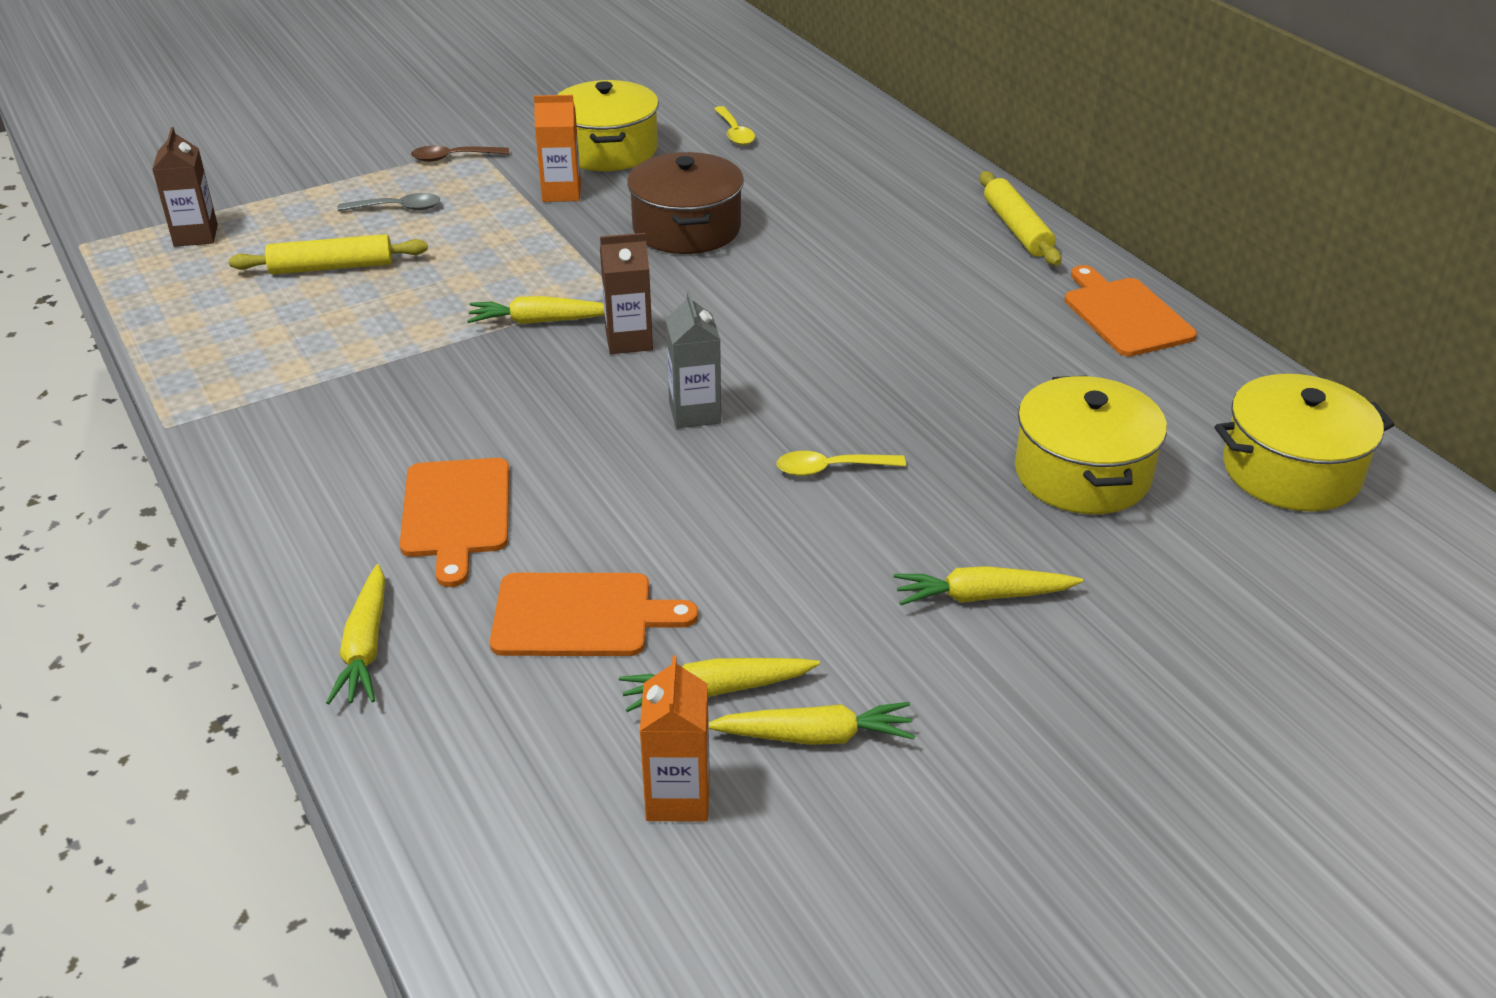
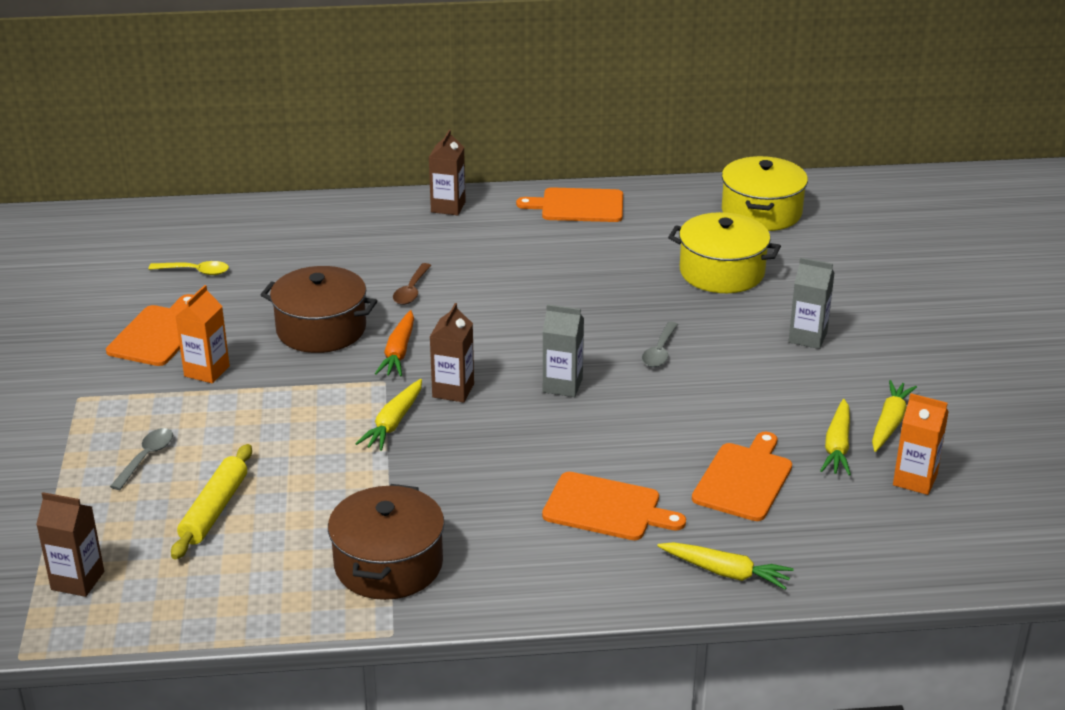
camera: 65 degrees left, 5 degrees down
brown spoon [411,145,509,162] -> brown spoon moved to [393,263,431,305]
yellow pot [557,80,659,171] -> orange cutting board [106,294,193,366]
yellow spoon [776,451,906,476] -> grey spoon [642,322,678,367]
yellow carrot [894,566,1083,605] -> grey carton [788,257,835,349]
yellow rolling pin [980,171,1062,266] -> brown carton [429,130,466,215]
none -> brown pot [328,484,444,600]
none -> orange carrot [375,310,414,377]

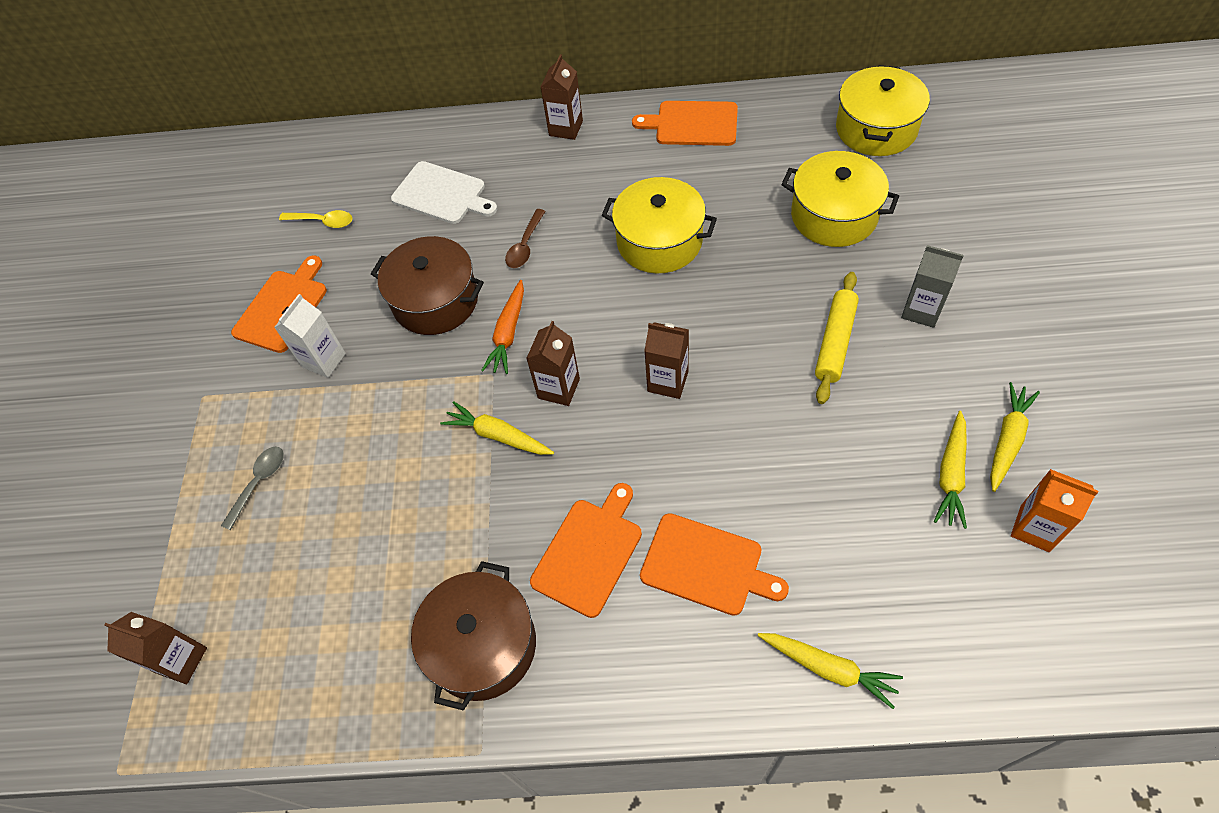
camera: 10 degrees right, 25 degrees up
yellow rolling pin [171,444,252,560] -> yellow rolling pin moved to [815,272,859,404]
orange carton [176,285,230,384] -> white carton [274,294,346,378]
yellow carrot [355,379,422,451] -> yellow carrot turned 90 degrees clockwise [440,401,554,455]
grey carton [543,304,584,397] -> brown carton [644,322,689,399]
grey spoon [642,322,678,367] -> none
orange cutting board [692,432,792,521] -> orange cutting board moved to [530,483,642,618]
none -> white cutting board [391,161,498,224]
none -> yellow pot [602,177,717,273]

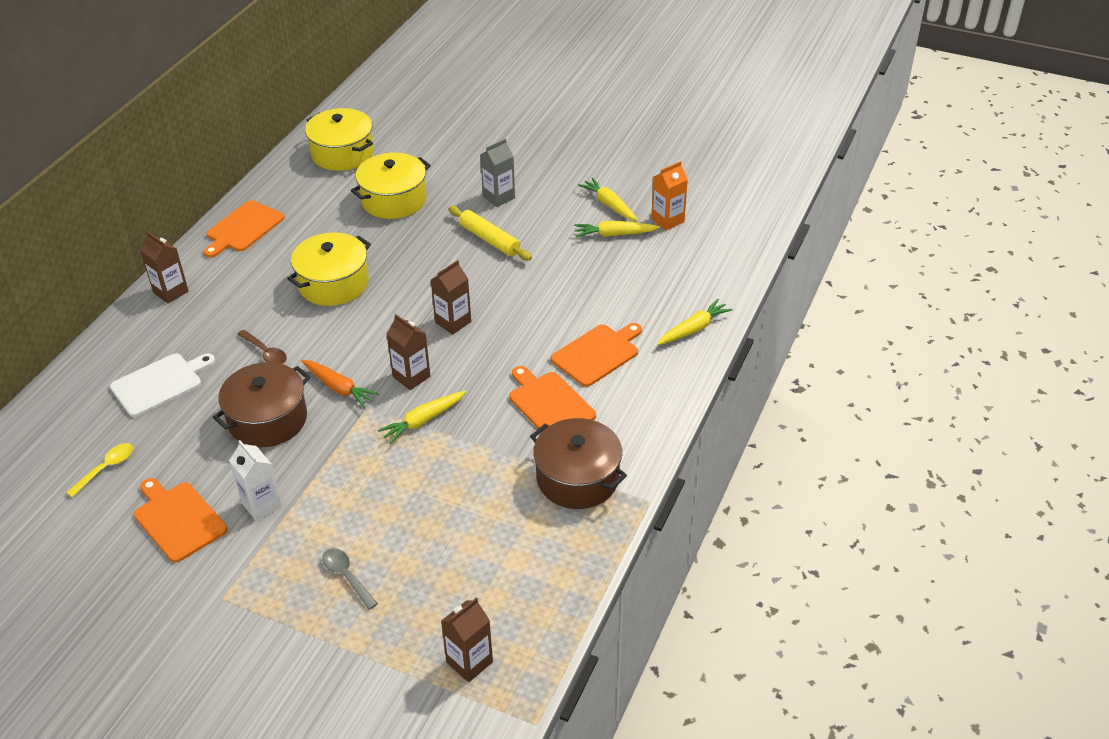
camera: 70 degrees left, 15 degrees down
yellow carrot [934,411,967,529] -> yellow carrot turned 135 degrees clockwise [574,221,660,237]

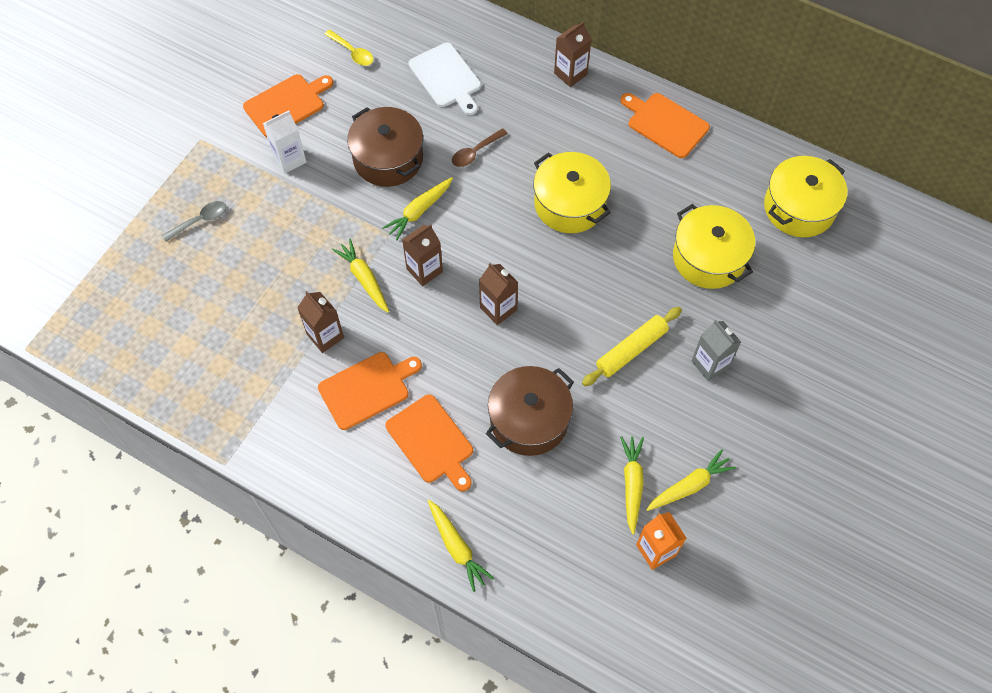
camera: 95 degrees right, 20 degrees up
orange carrot [301,360,379,408] -> yellow carrot [382,177,453,240]
brown carton [441,597,493,682] -> brown carton moved to [297,291,344,353]
brown pot [530,418,627,509] -> brown pot moved to [486,366,574,456]

